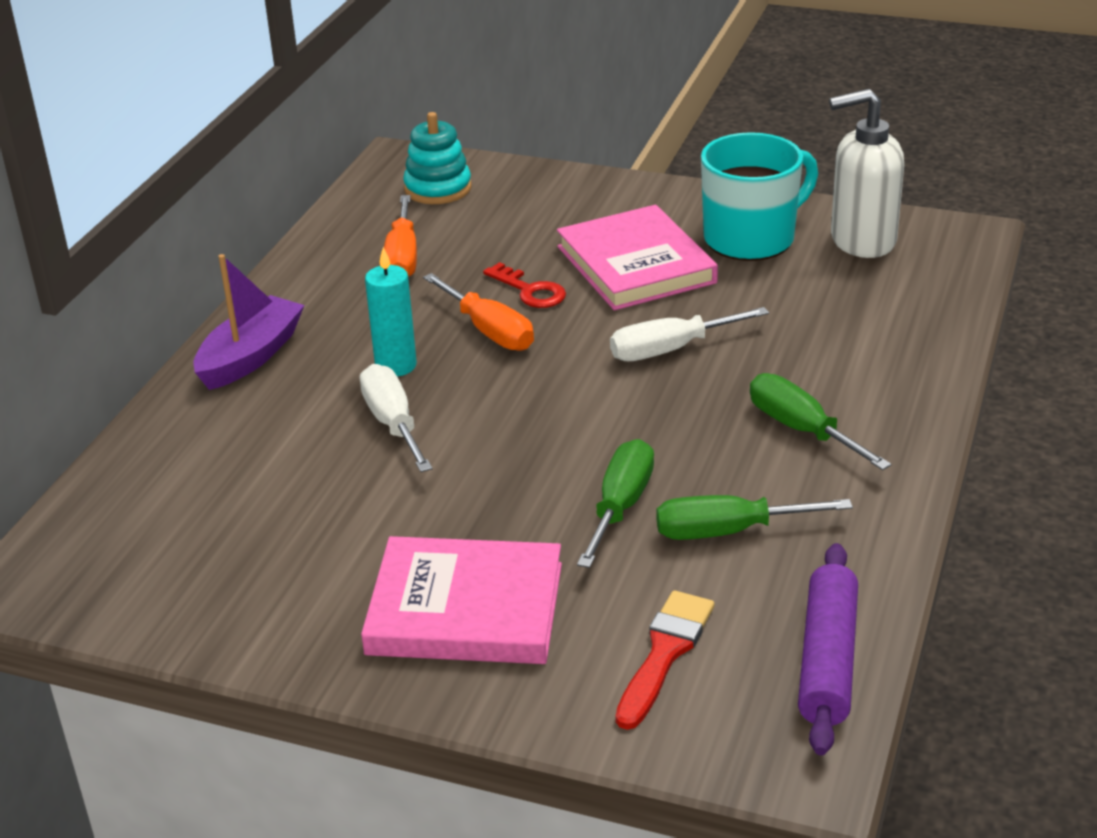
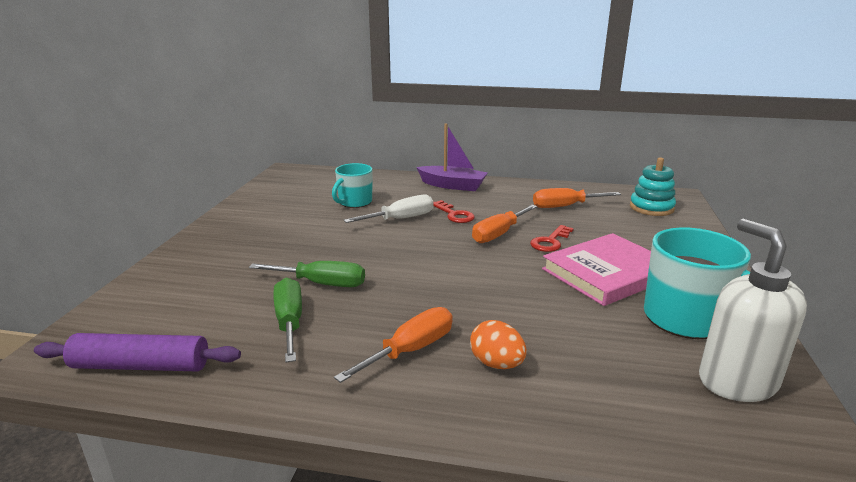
camera: 80 degrees right, 10 degrees down
pink book [361,536,562,664] -> none
turquoise candle [365,247,417,377] -> red key [434,200,475,223]
white screwdriver [610,307,769,361] -> none
red brush [615,590,714,730] -> none
green screwdriver [750,373,891,470] -> orange screwdriver [334,307,453,383]
none -> turquoise mug [332,163,373,208]
none -> orange egg [470,320,527,369]

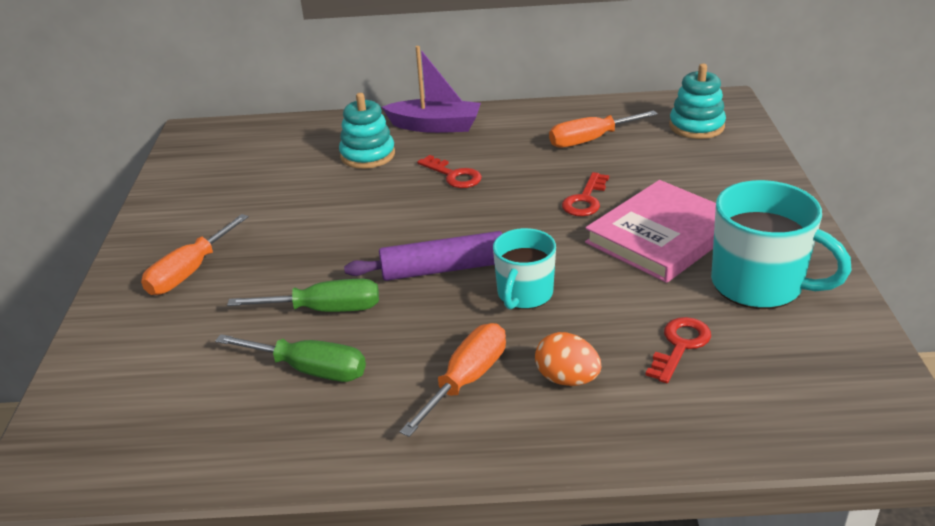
camera: 10 degrees left, 10 degrees up
purple rolling pin [34,333,241,371] -> purple rolling pin moved to [344,231,502,281]
green screwdriver [274,278,302,362] -> green screwdriver turned 135 degrees clockwise [215,334,366,382]
turquoise mug [332,163,373,208] -> turquoise mug moved to [493,228,556,310]
white screwdriver [344,195,434,223] -> none
orange screwdriver [472,205,537,243] -> orange screwdriver moved to [141,214,248,295]
white soap dispenser [699,219,807,402] -> none
none -> turquoise stacking toy [339,93,395,169]
none -> red key [646,317,711,383]

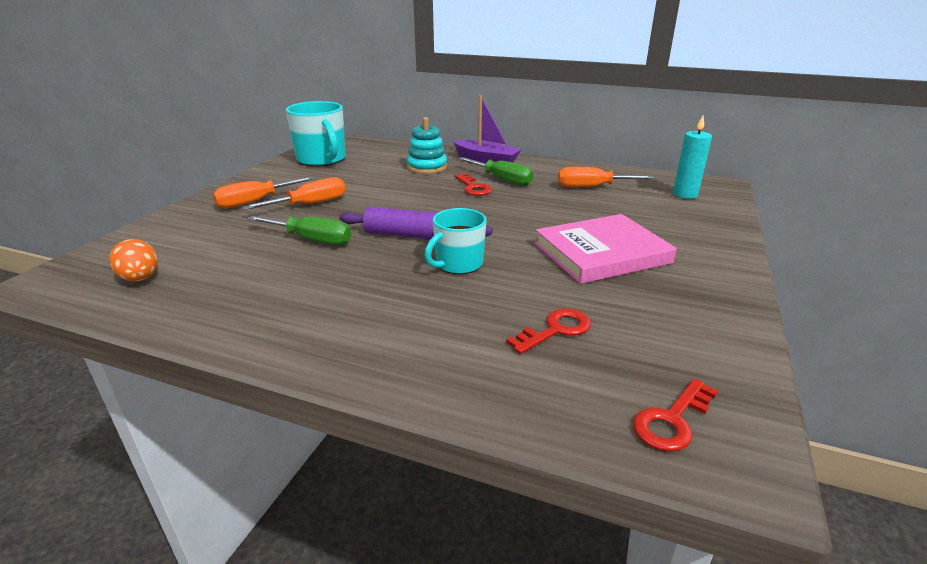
camera: 20 degrees right, 5 degrees down
green screwdriver [215,334,366,382] -> green screwdriver moved to [458,157,534,186]
orange screwdriver [400,323,506,437] -> orange screwdriver moved to [242,177,346,210]
orange egg [535,332,601,386] -> orange egg moved to [110,239,158,282]
red key [562,172,609,216] -> red key moved to [633,379,718,452]
turquoise stacking toy [669,64,726,139] -> turquoise candle [673,116,712,199]
turquoise mug [711,180,852,309] -> turquoise mug moved to [286,101,346,166]

